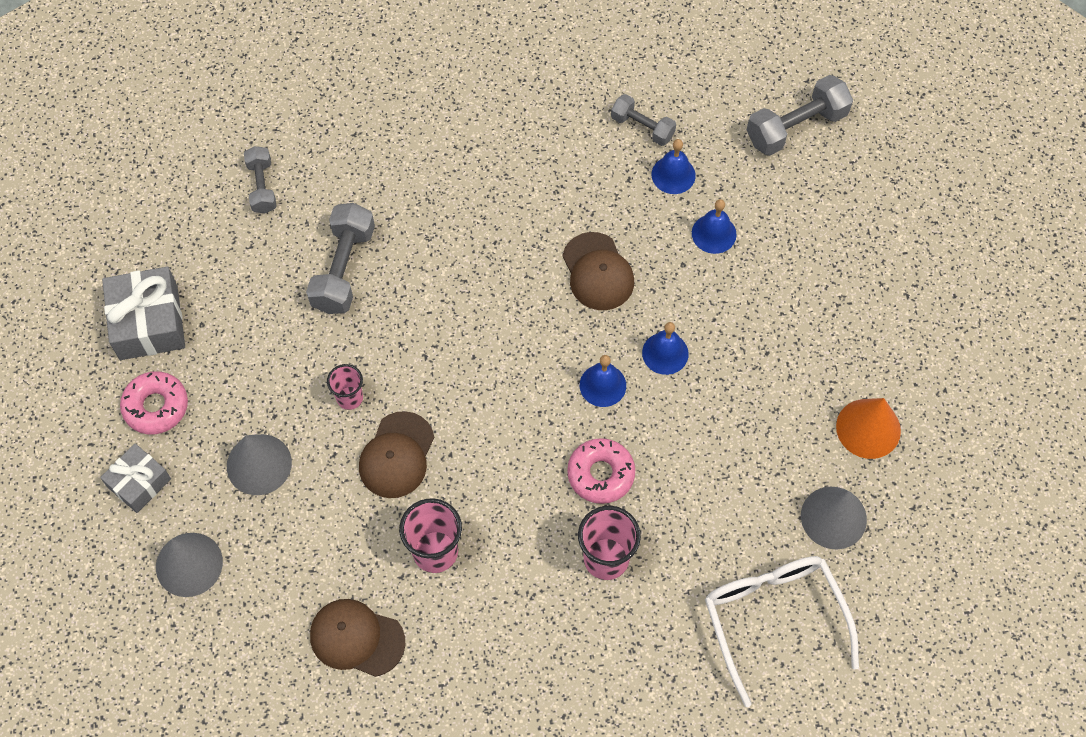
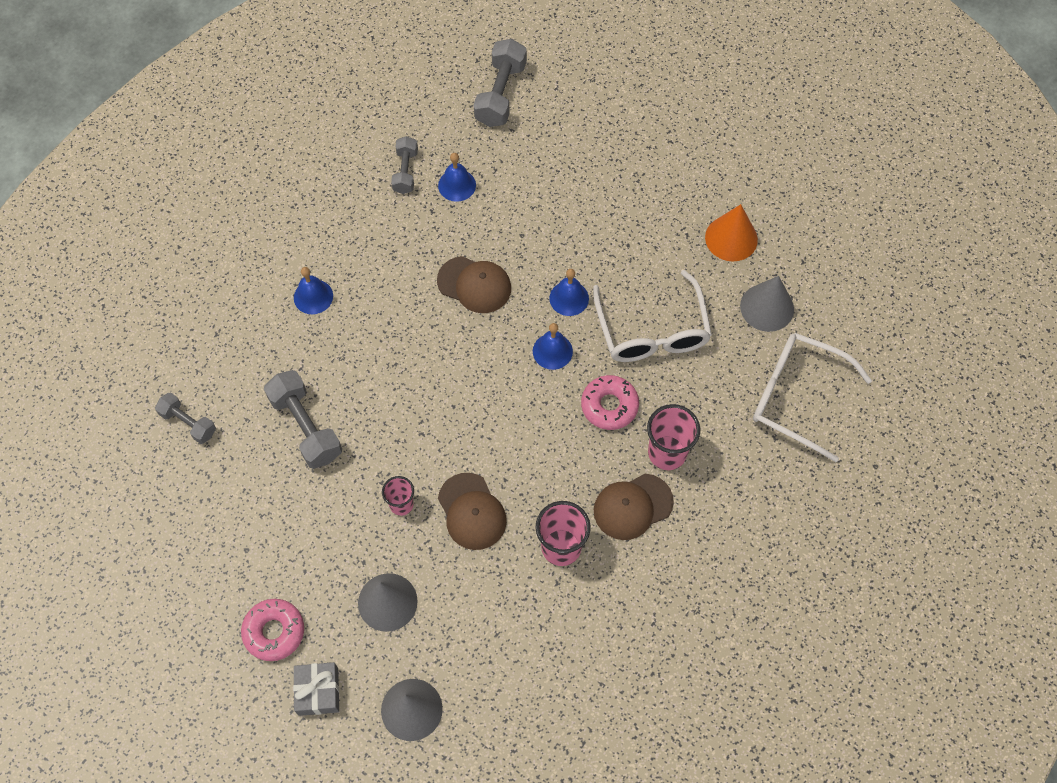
camera: 45 degrees left, 0 degrees up
grey gift [102,267,185,360] -> none
brown cap [310,599,405,677] -> brown cap moved to [594,474,674,540]
grey dumbbell [611,94,676,146] -> grey dumbbell turned 75 degrees counterclockwise [391,136,418,194]
blue bell [692,199,737,254] -> blue bell moved to [294,267,333,314]
none -> white glasses [593,270,712,362]

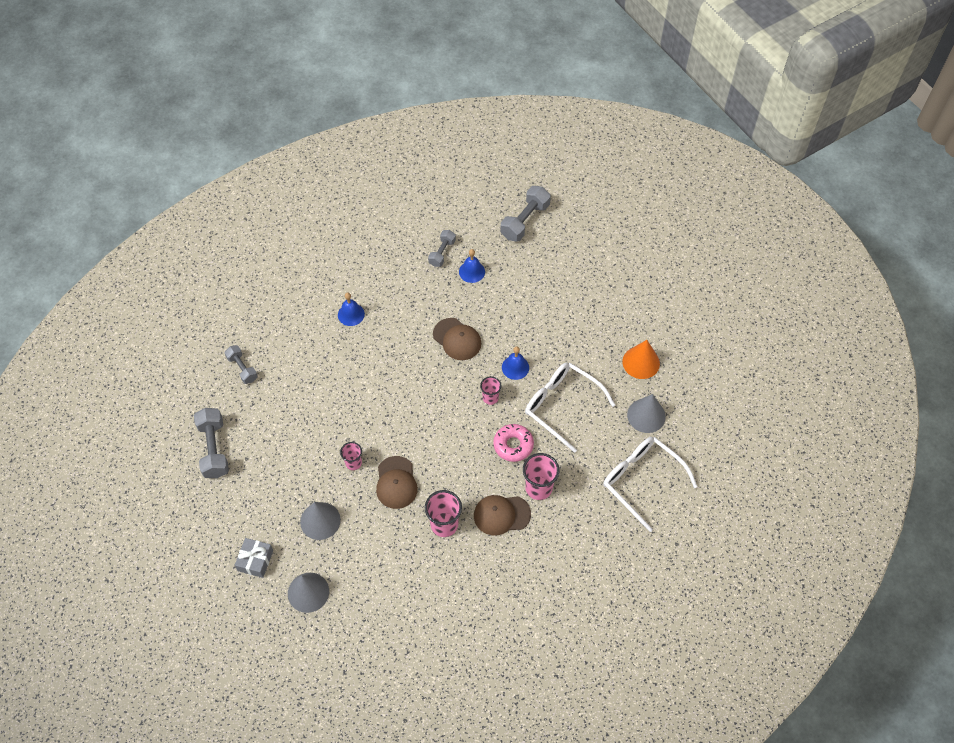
camera: 20 degrees right, 5 degrees down
pink donut [241,599,304,661] -> none
grey dumbbell [264,370,342,469] -> grey dumbbell moved to [194,408,229,478]
blue bell [533,323,573,370] -> pink cup [480,376,501,405]
white glasses [593,270,712,362] -> white glasses turned 120 degrees clockwise [525,362,616,453]

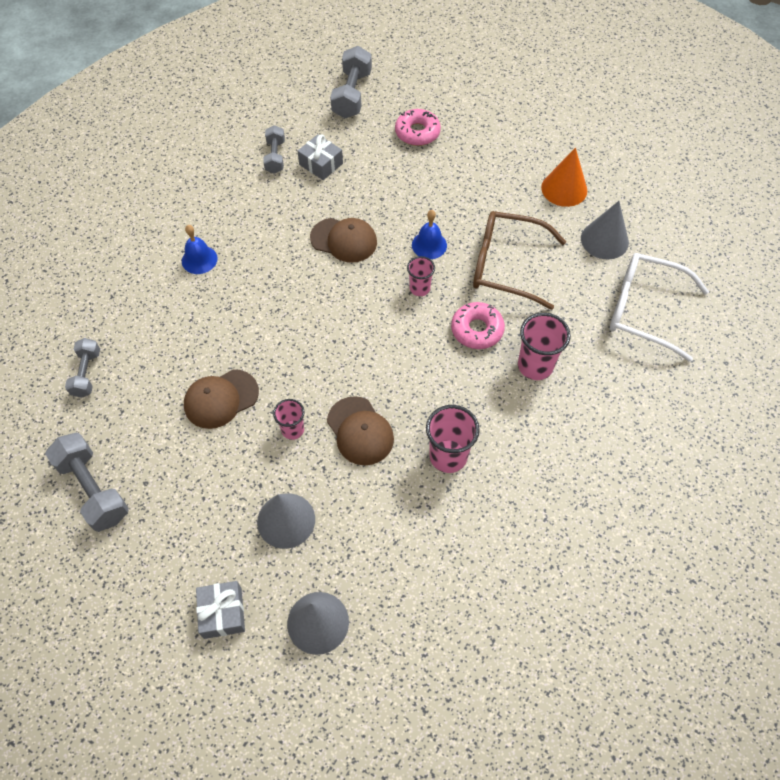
camera: 25 degrees left, 0 degrees up
grey dumbbell [225,345,258,384] -> grey dumbbell turned 60 degrees clockwise [65,338,100,398]
blue bell [459,249,485,283] -> grey gift [297,134,343,180]
brown cap [474,495,531,536] -> brown cap moved to [184,369,259,429]
white glasses [525,362,616,453] -> brown glasses [473,211,566,310]
none -> pink donut [395,109,441,146]

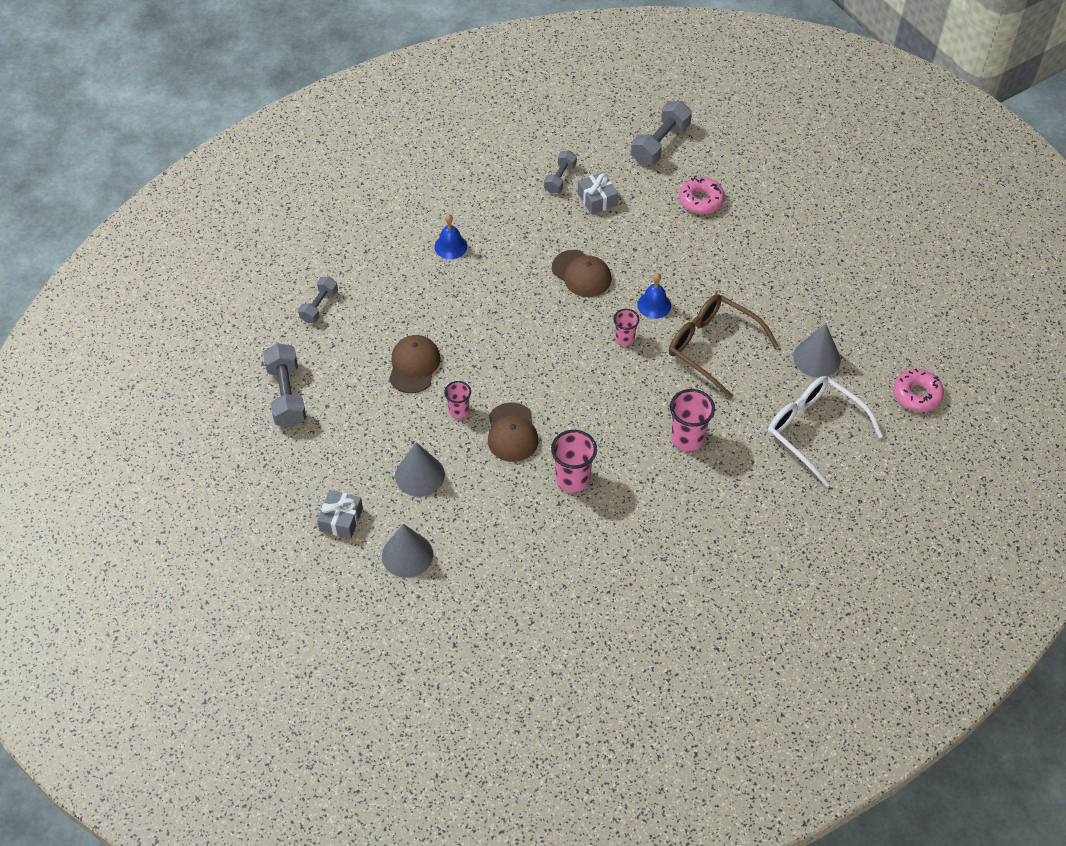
camera: 25 degrees right, 5 degrees down
brown cap [184,369,259,429] -> brown cap turned 105 degrees clockwise [389,335,441,393]
pink donut [451,302,505,349] -> pink donut moved to [893,369,944,412]
orange cone [541,148,587,207] -> none

